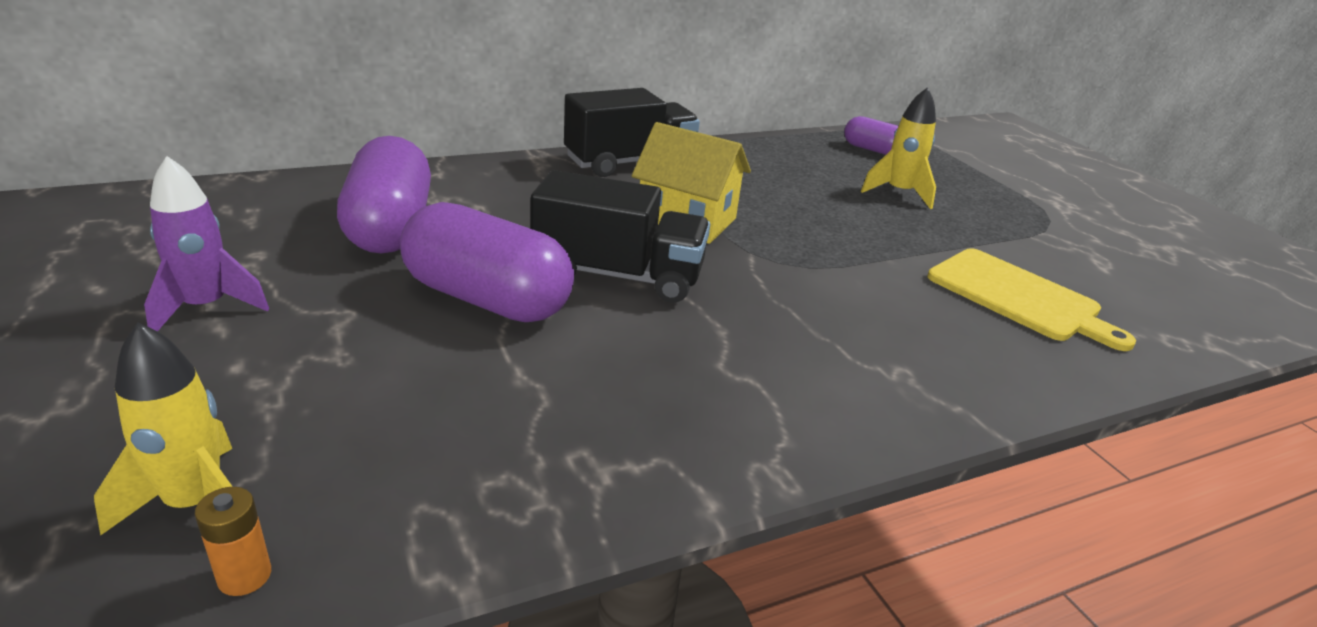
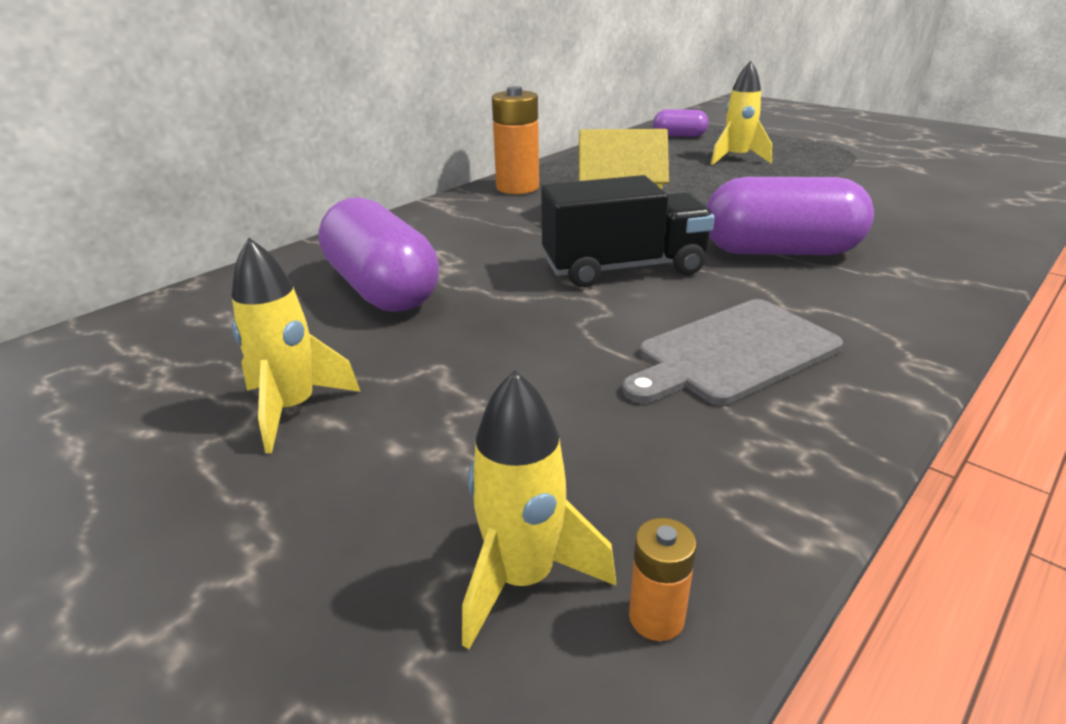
camera: 20 degrees left, 0 degrees up
purple rocket [144,156,269,331] -> yellow rocket [232,238,361,453]
purple capsule [400,202,574,322] -> purple capsule moved to [706,177,874,255]
black truck [564,88,700,177] -> orange battery [492,86,539,194]
yellow cutting board [927,248,1136,351] -> none
none -> grey cutting board [622,299,843,405]

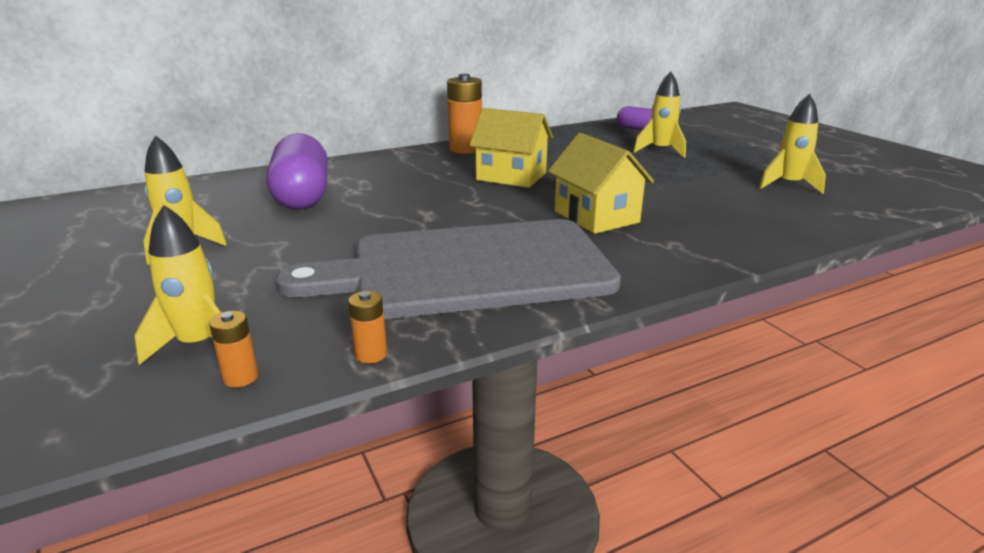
camera: 20 degrees right, 5 degrees down
black truck [541,175,715,287] -> none
grey cutting board [622,299,843,405] -> grey cutting board [276,219,621,319], size x1.83
purple capsule [706,177,874,255] -> yellow house [548,133,654,234]
none -> orange battery [348,291,387,364]
none -> yellow rocket [759,94,826,194]

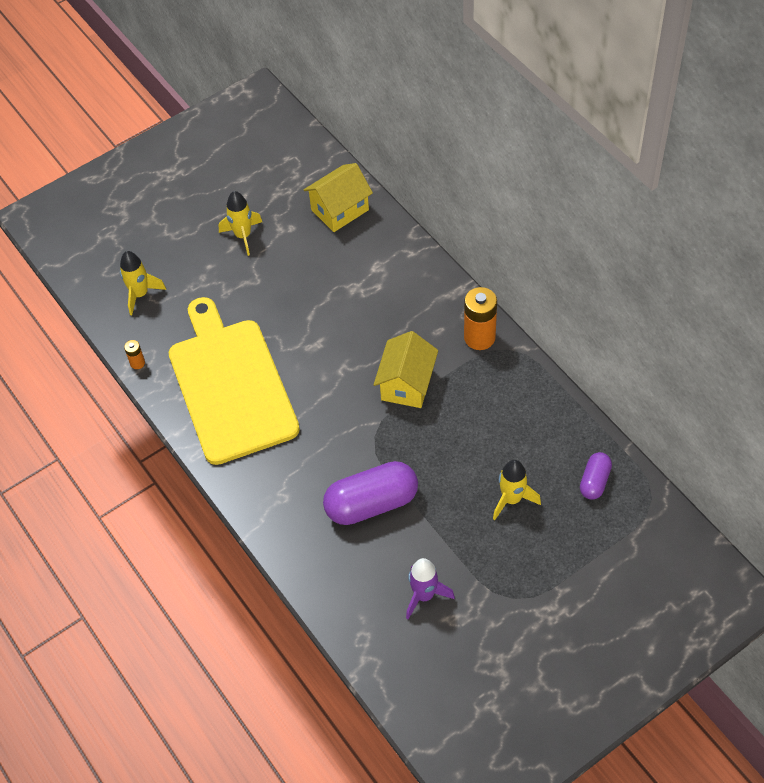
camera: 85 degrees right, 30 degrees up
orange battery [209,311,258,388] -> none
purple capsule [266,133,328,210] -> purple capsule moved to [323,461,418,525]
grey cutting board [276,219,621,319] -> yellow cutting board [169,297,300,465]
yellow house [548,133,654,234] -> yellow house moved to [304,163,373,232]
yellow rocket [759,94,826,194] -> purple rocket [406,558,455,619]

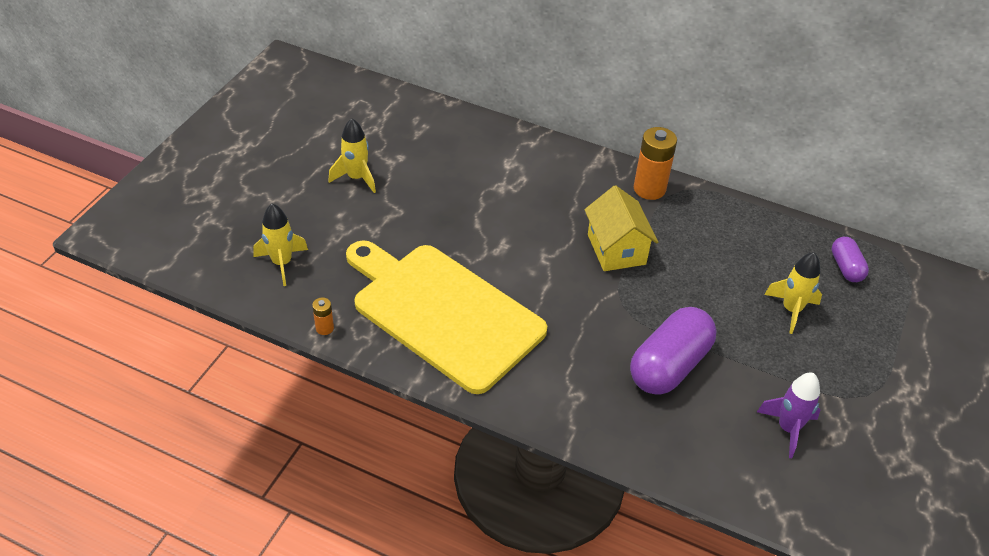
camera: 35 degrees left, 10 degrees down
yellow house [304,163,373,232] -> none

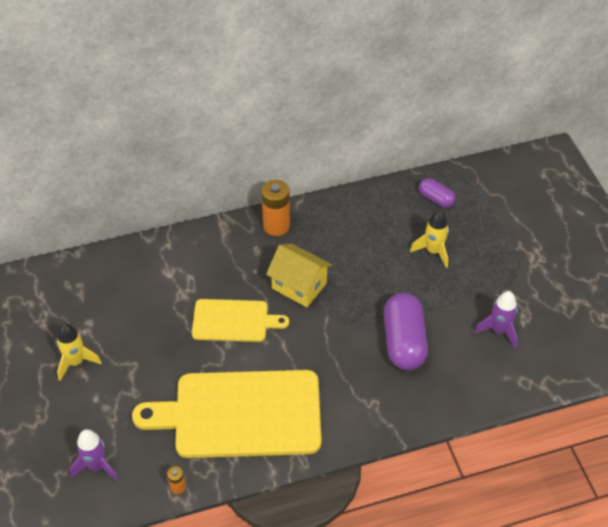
camera: 40 degrees left, 5 degrees up
yellow rocket [253,203,308,286] -> purple rocket [70,429,118,481]
none -> yellow cutting board [192,299,289,342]

